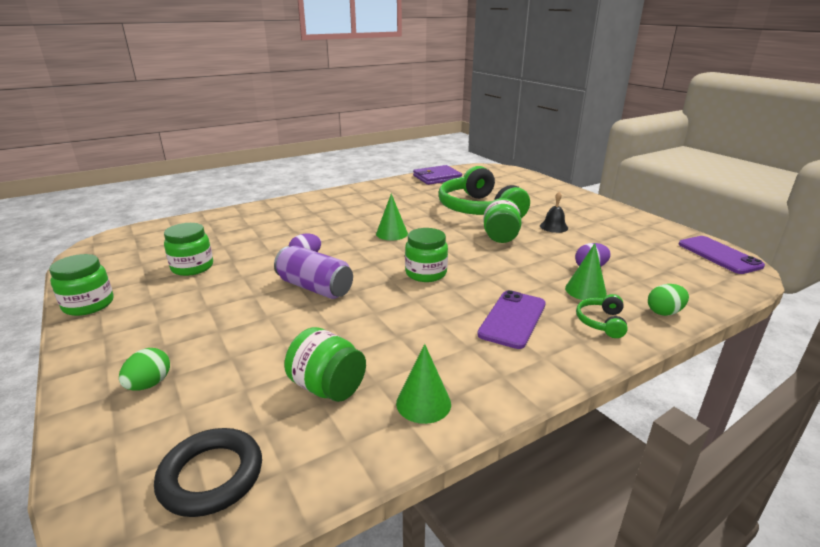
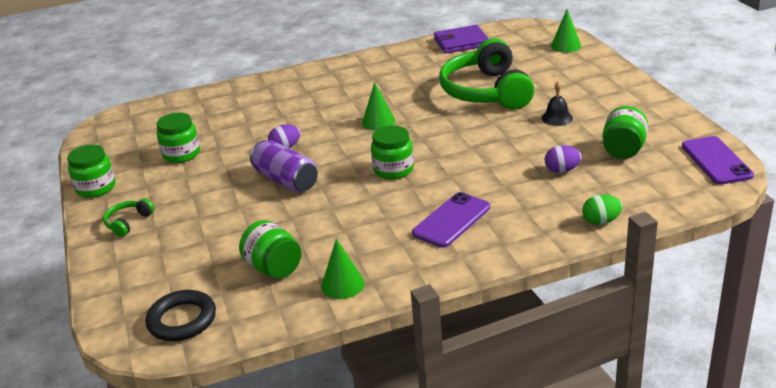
camera: 15 degrees right, 5 degrees up
green egg [119,348,170,391] -> none
green jar [484,198,522,243] -> green jar moved to [603,106,648,159]
green cone [565,243,607,300] -> green cone moved to [551,9,581,53]
green headphones [576,294,628,338] -> green headphones moved to [103,198,154,237]

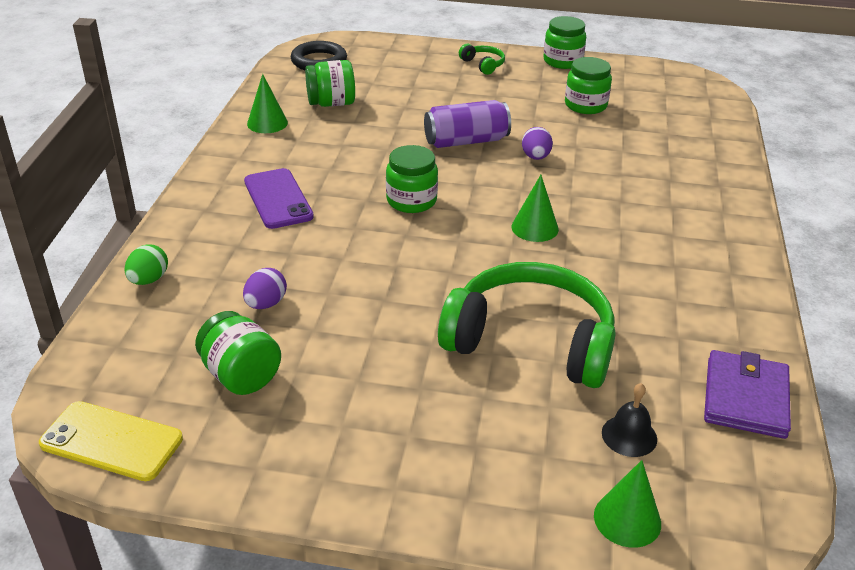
camera: 115 degrees right, 5 degrees up
black bell [541,81,573,126] -> black bell moved to [602,383,657,457]
purple phone [682,136,754,185] -> yellow phone [39,401,183,481]

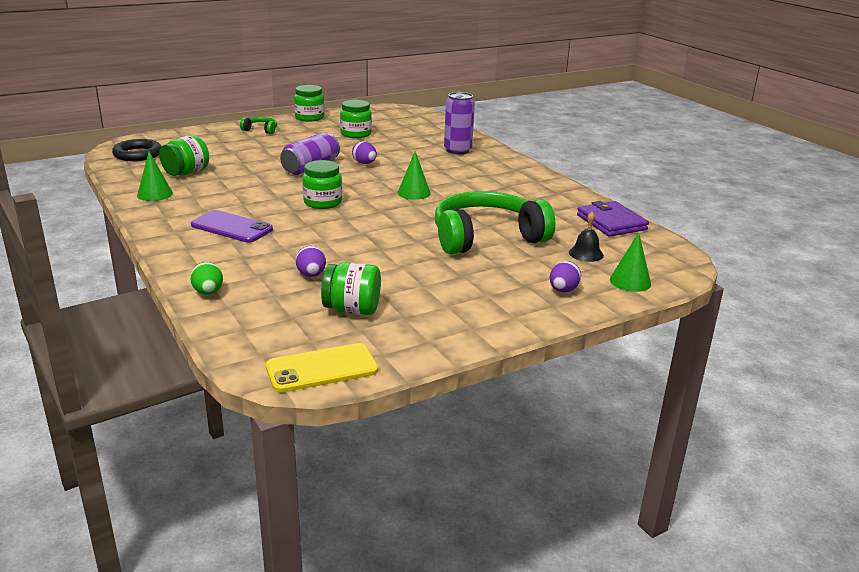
camera: 40 degrees left, 10 degrees down
none -> purple can [444,92,475,154]
none -> purple egg [550,261,581,292]

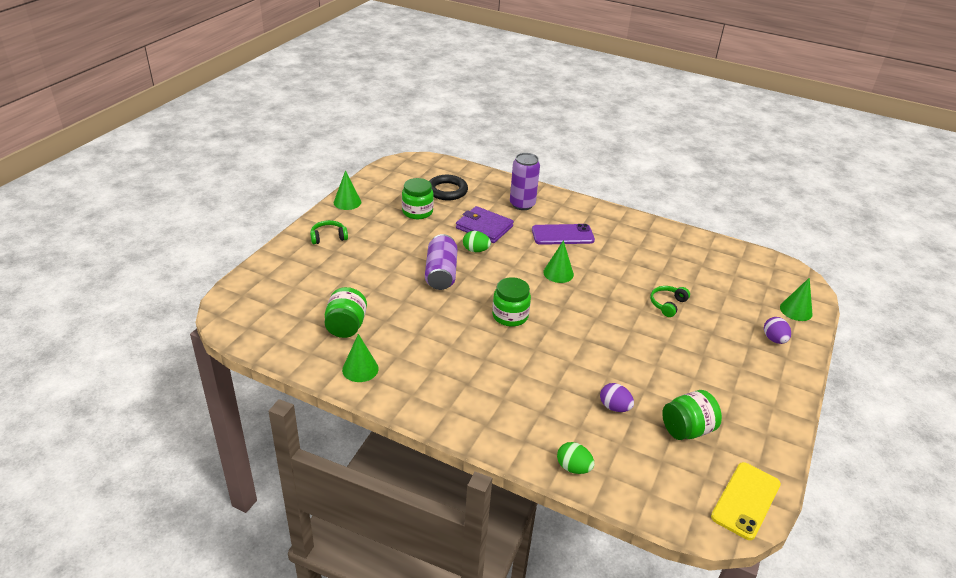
camera: 35 degrees left, 10 degrees up
black ring [112,139,162,161] -> black ring moved to [429,175,468,200]
purple phone [191,210,273,243] -> purple phone moved to [532,224,595,245]
green jar [294,85,325,121] -> green cone [334,170,361,210]
purple egg [352,141,377,164] -> green egg [463,231,491,252]
green headphones [435,191,555,255] -> green headphones [650,286,690,317], size x0.41
black bell [569,212,604,262] -> none
purple wallet [577,201,649,237] -> purple wallet moved to [456,206,514,243]

